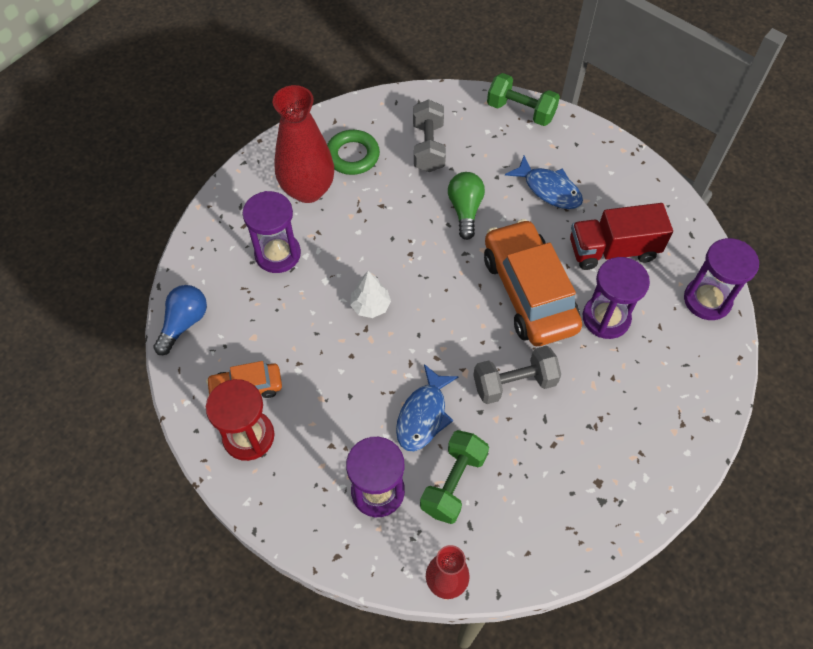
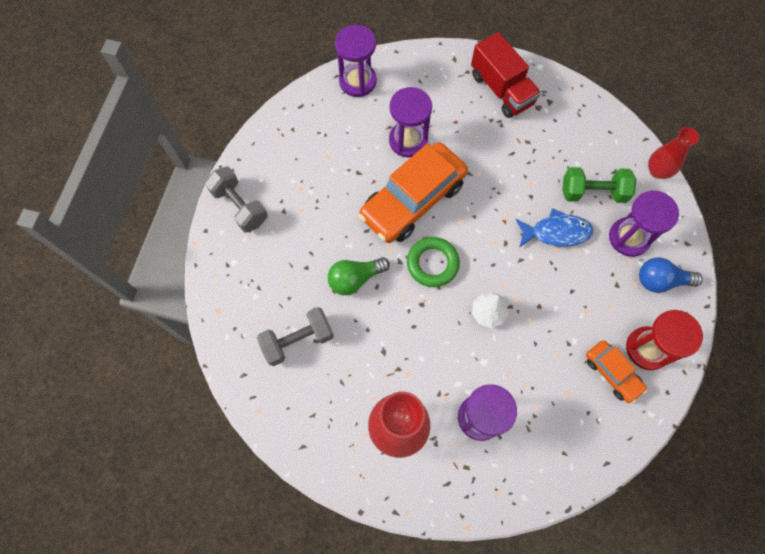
camera: 115 degrees left, 10 degrees up
blue light bulb [153,285,207,355] -> blue light bulb moved to [639,257,703,293]
green ring [327,130,380,175] -> green ring moved to [407,237,460,287]
grey dumbbell [473,346,561,404] -> grey dumbbell moved to [205,167,268,233]
green dumbbell [487,73,560,126] -> none
blue fish [505,155,583,209] -> none
red truck [570,203,673,270] -> red truck moved to [471,32,541,118]

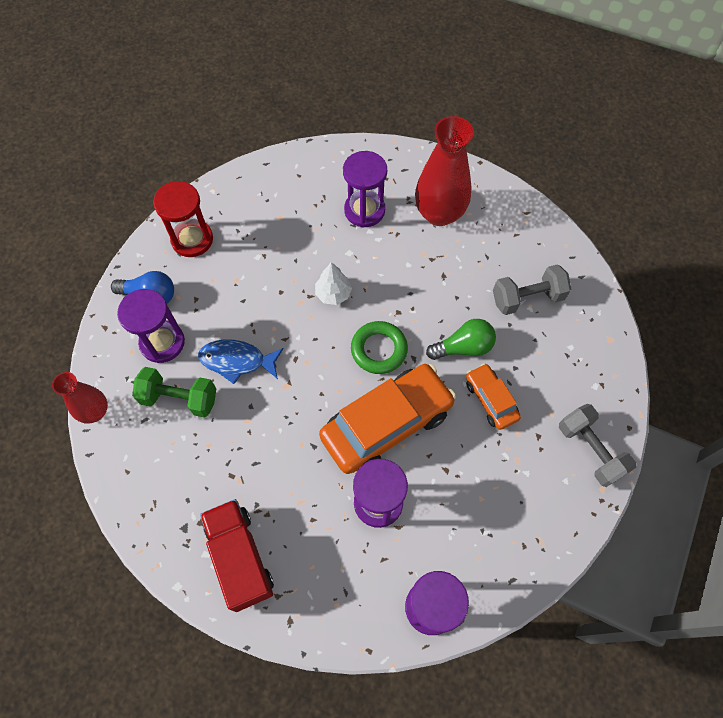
camera: 170 degrees left, 5 degrees down
orange car [586,340,647,403] -> orange car moved to [466,363,521,430]

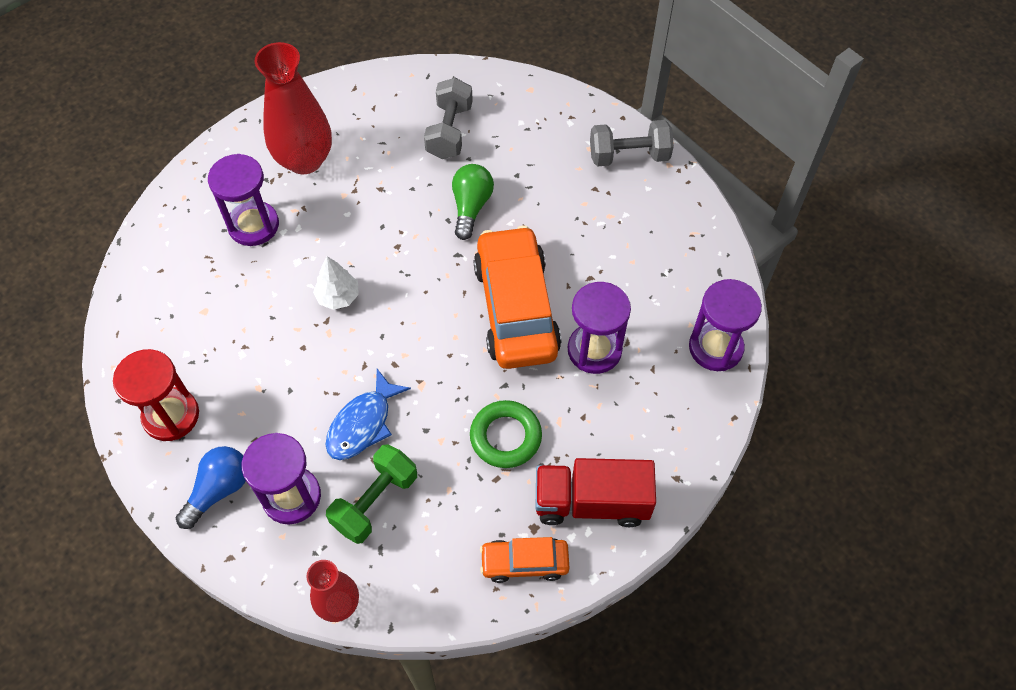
camera: 65 degrees left, 5 degrees down
green ring [351,321,408,374] -> green ring moved to [470,400,542,468]
orange car [466,363,521,430] -> orange car moved to [480,537,570,583]

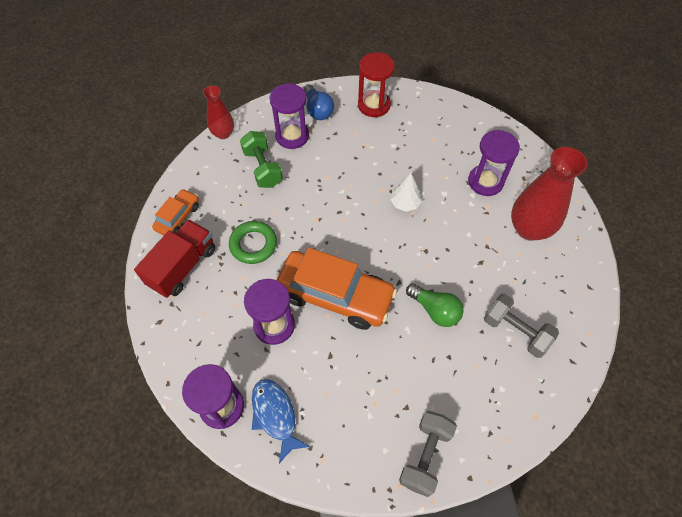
camera: 120 degrees right, 0 degrees up
blue fish [326,369,411,460] -> blue fish moved to [252,379,310,463]

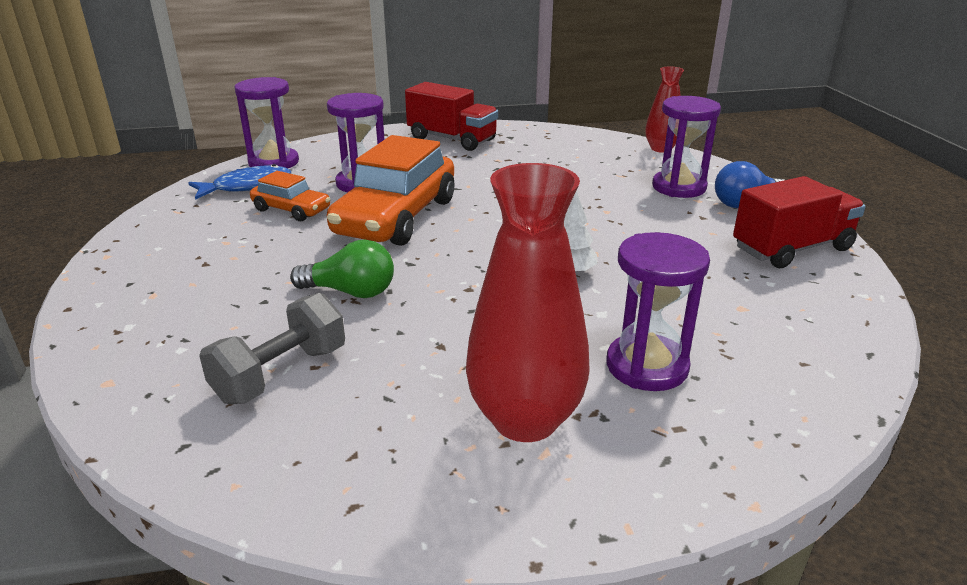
camera: 90 degrees right, 30 degrees down
orange car [152,189,199,235] -> orange car moved to [250,171,331,221]
green ring [229,221,277,264] -> none
green dumbbell [240,131,283,188] -> none
red hourglass [358,52,395,117] -> red truck [733,176,866,268]
grey dumbbell [399,411,457,497] -> none
green light bulb [406,283,464,327] -> green light bulb turned 120 degrees counterclockwise [290,240,394,298]

